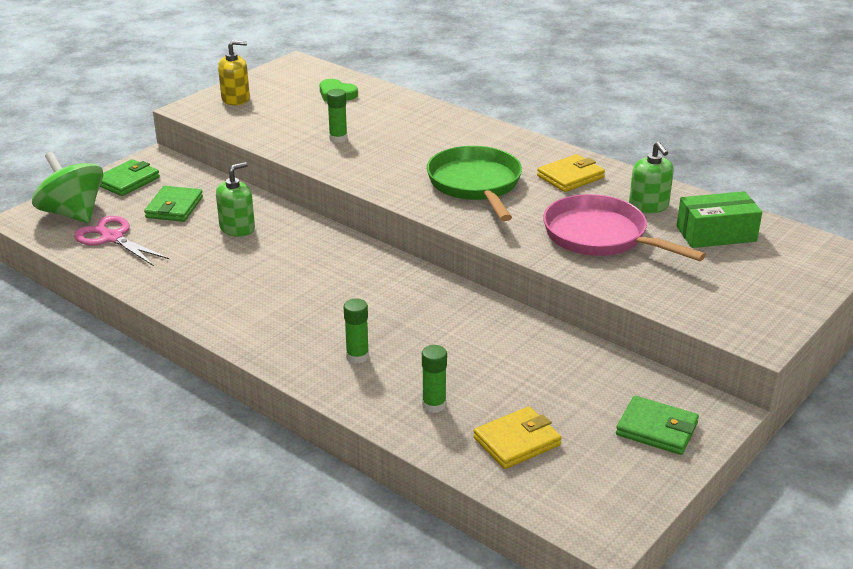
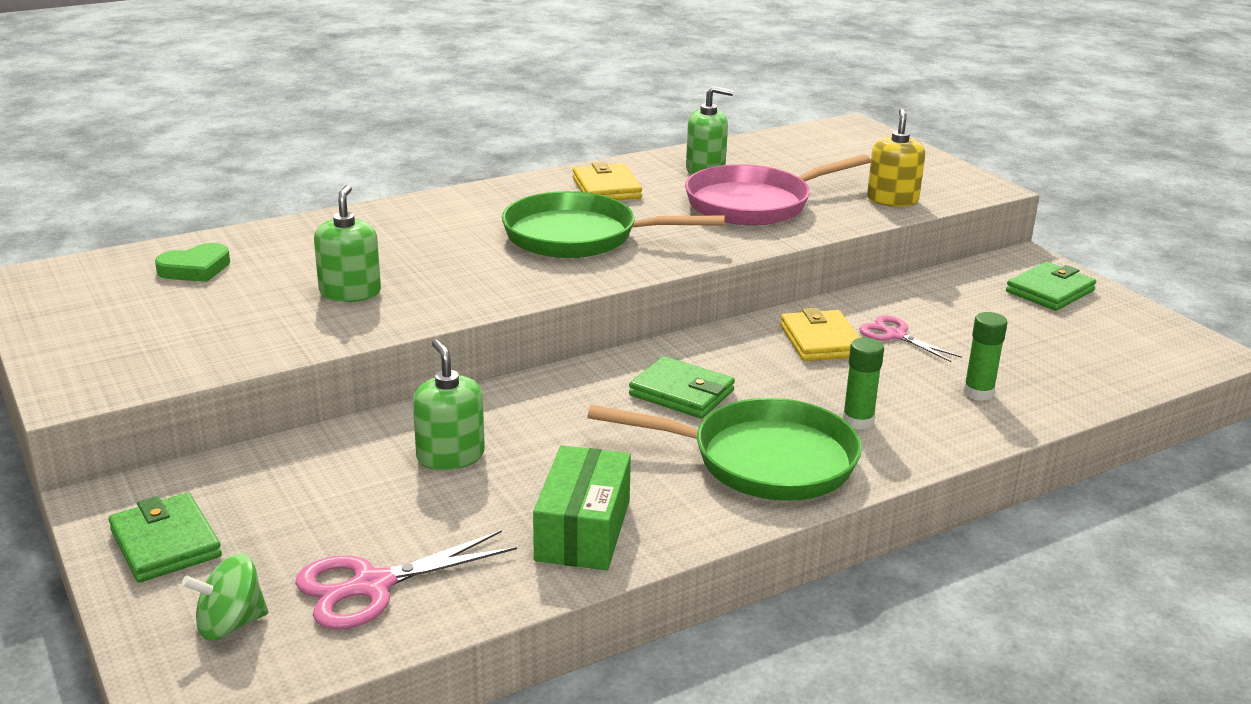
camera: 70 degrees left, 5 degrees down
green spinning top [32,152,103,223] -> green spinning top [182,553,268,641], size x0.56
green wallet [144,186,203,222] -> green wallet moved to [629,356,735,419]
yellow soap dispenser [218,40,250,105] -> yellow soap dispenser moved to [867,108,925,207]
green glue stick [327,89,348,143] -> green soap dispenser [314,185,381,302]
yellow wallet [473,407,562,469] -> yellow wallet moved to [780,308,860,361]
green box [677,191,762,248] -> green box moved to [533,445,631,570]
none -> green pan [588,398,862,501]
none -> pink scissors [859,315,962,362]

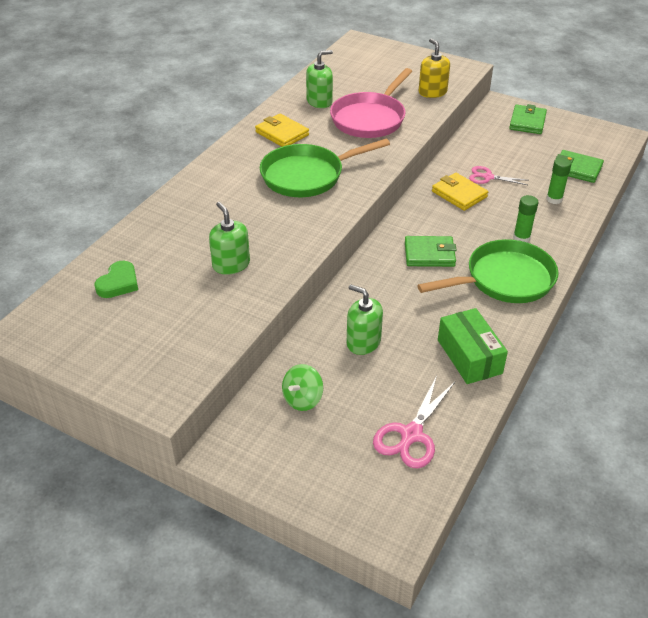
camera: 30 degrees left, 15 degrees up
green wallet [108,493,222,582] -> green wallet moved to [556,150,604,183]
green spinning top [182,553,268,641] -> green spinning top moved to [282,364,323,411]

